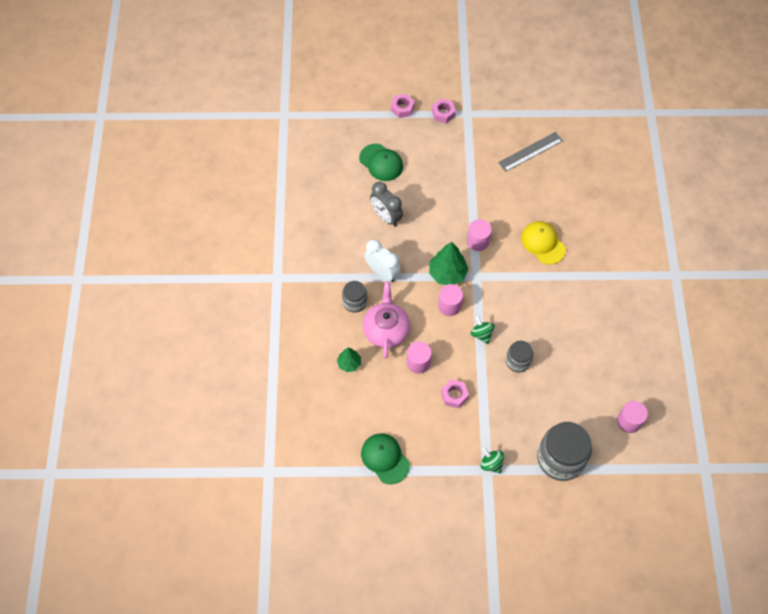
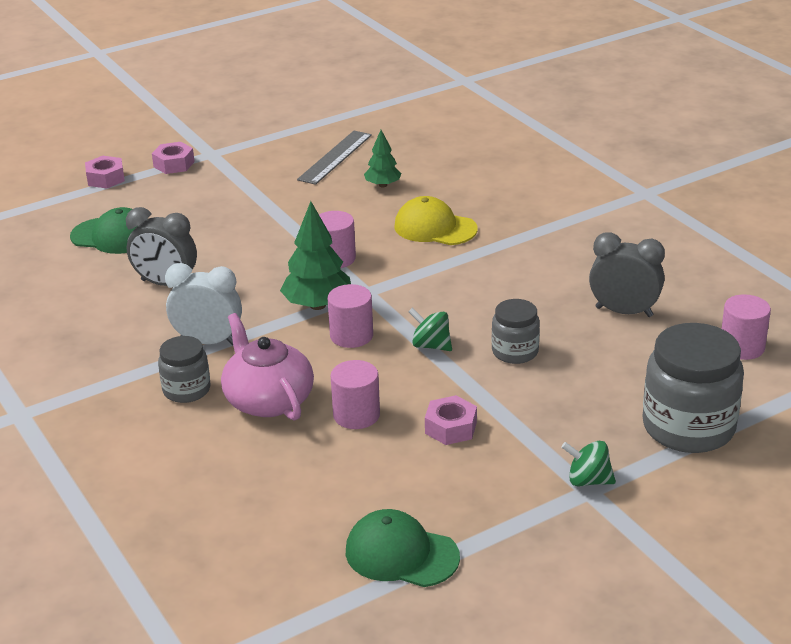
camera: 30 degrees left, 30 degrees down
green tree [337,348,361,372] -> green tree moved to [364,130,401,188]
none -> grey clock [589,232,665,317]

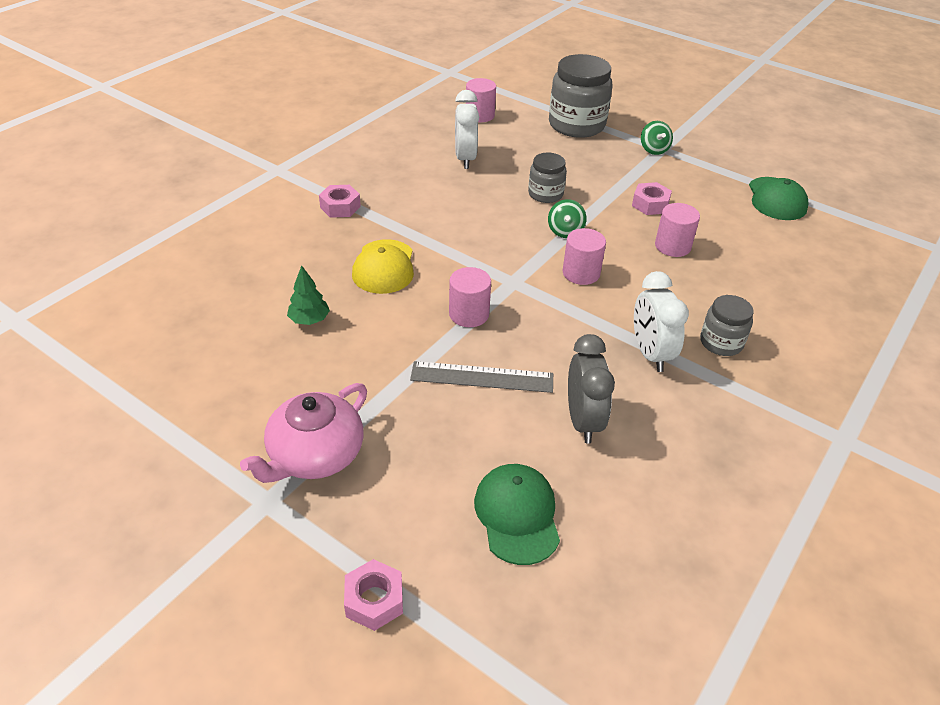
camera: 115 degrees left, 10 degrees up
pink nut [152,142,195,174] -> pink nut moved to [319,185,361,218]
pink teapot [221,313,314,421] -> pink teapot moved to [240,383,367,483]
green tree [280,201,351,310] -> none
grey ruler [297,131,372,185] -> grey ruler moved to [410,361,553,393]
grey clock [589,232,665,317] -> white clock [455,90,479,169]

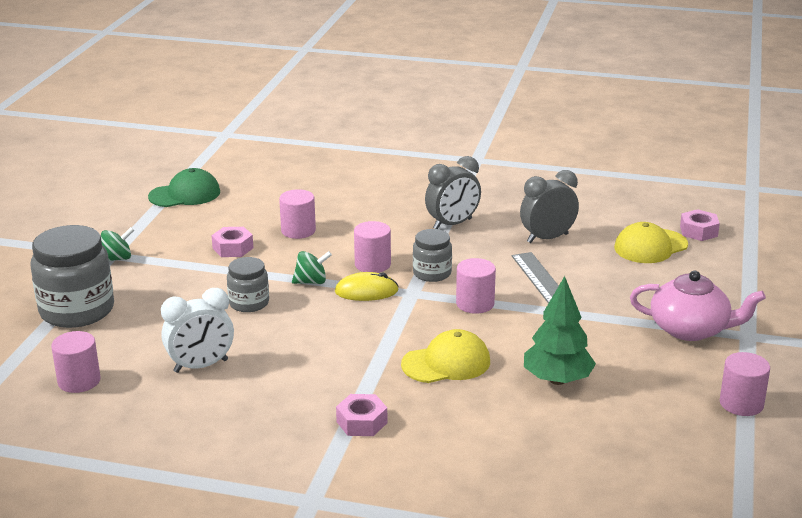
camera: 110 degrees left, 15 degrees down
green tree [287,265,330,325] -> green tree [524,276,596,385], size x1.68
pink nut [344,559,403,631] -> pink nut moved to [680,209,720,241]
green cap [474,464,560,565] -> yellow cap [614,222,688,263]
white clock [634,271,689,372] -> grey clock [425,156,481,229]
grey jar [700,295,754,356] -> grey jar moved to [413,229,452,282]
none -> yellow mouse [335,272,399,301]
none -> pink cylinder [720,352,770,416]

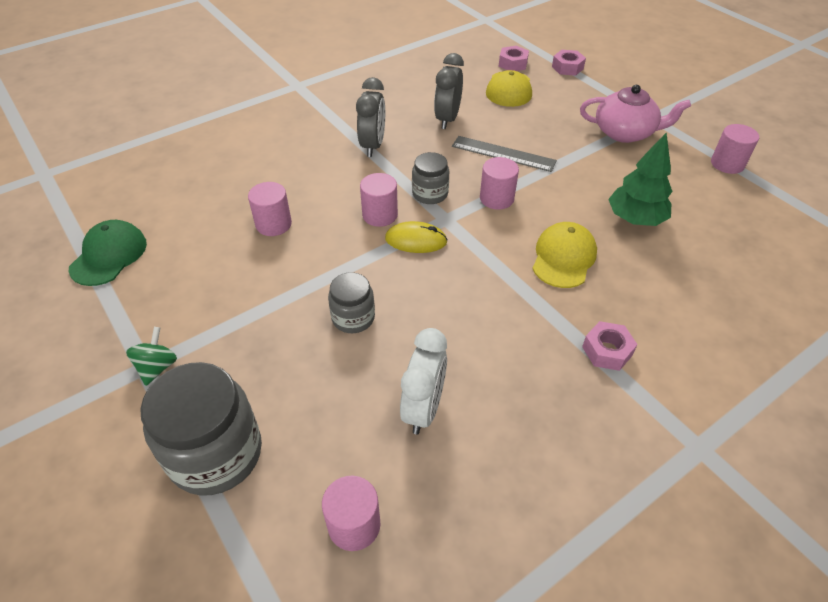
camera: 50 degrees left, 20 degrees up
pink nut [212,227,253,257] -> pink nut moved to [552,50,586,76]
green spinning top [292,251,332,284] -> none
yellow mouse [335,272,399,301] -> yellow mouse turned 60 degrees clockwise [385,221,448,253]
pink teapot [630,271,766,341] -> pink teapot turned 45 degrees clockwise [580,85,691,143]

